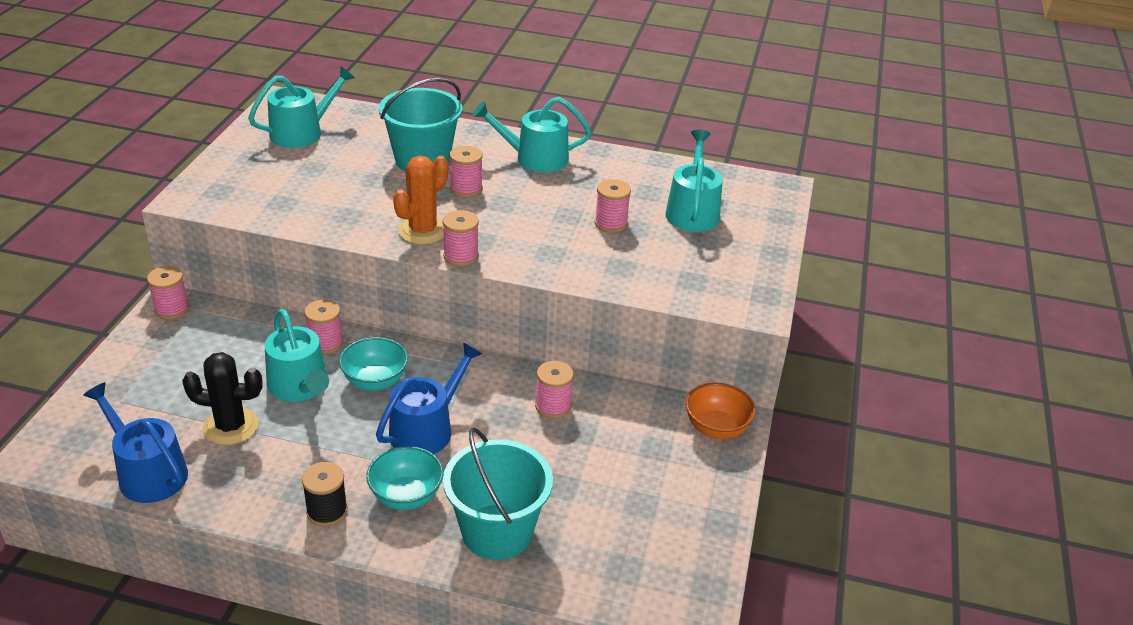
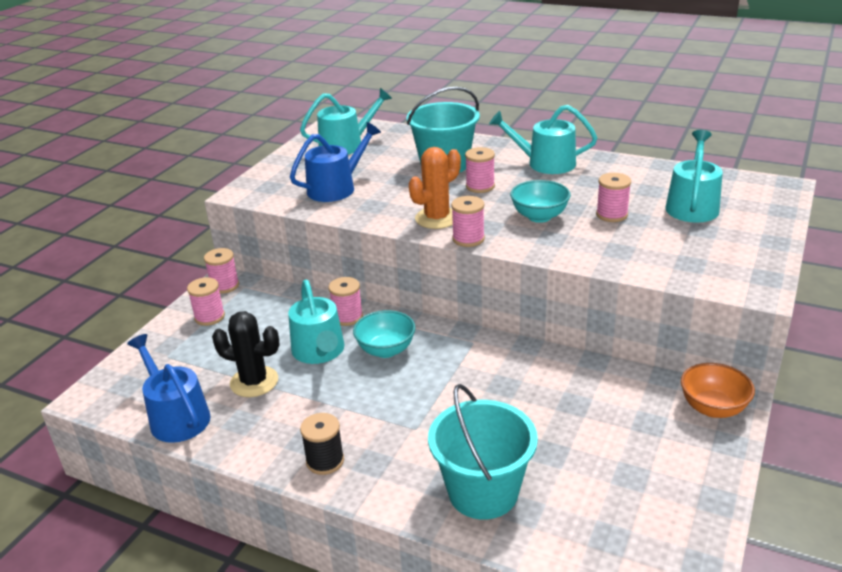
camera: 15 degrees right, 5 degrees down
turquoise bowl [366,446,443,510] -> turquoise bowl moved to [510,180,571,223]
blue watering can [376,342,482,454] -> blue watering can moved to [290,122,381,202]
pink spool [535,361,574,419] -> pink spool moved to [187,277,225,326]

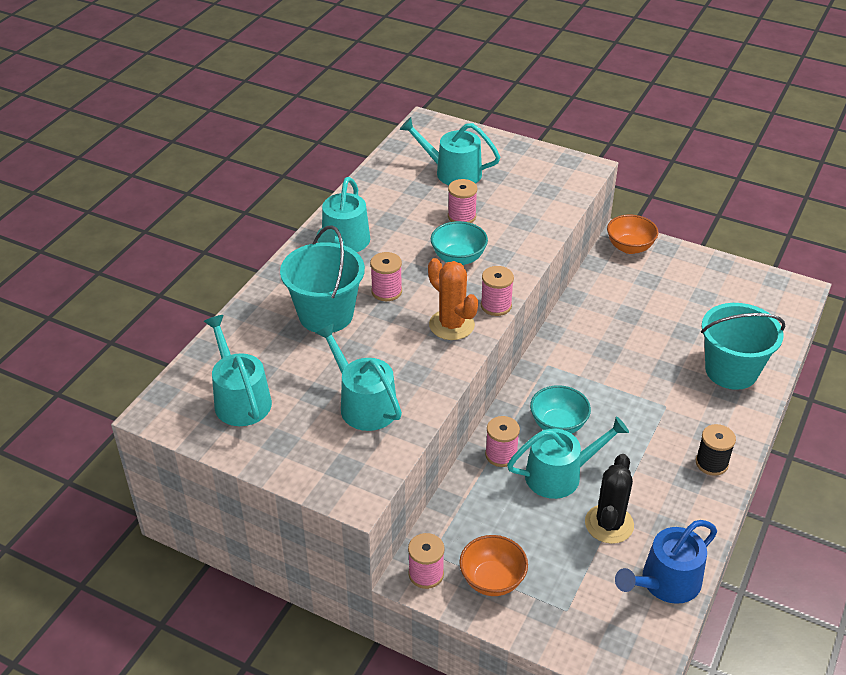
camera: 90 degrees left, 10 degrees up
pink spool [187,277,225,326] -> orange bowl [459,535,528,596]
blue watering can [290,122,381,202] -> turquoise watering can [316,323,402,431]

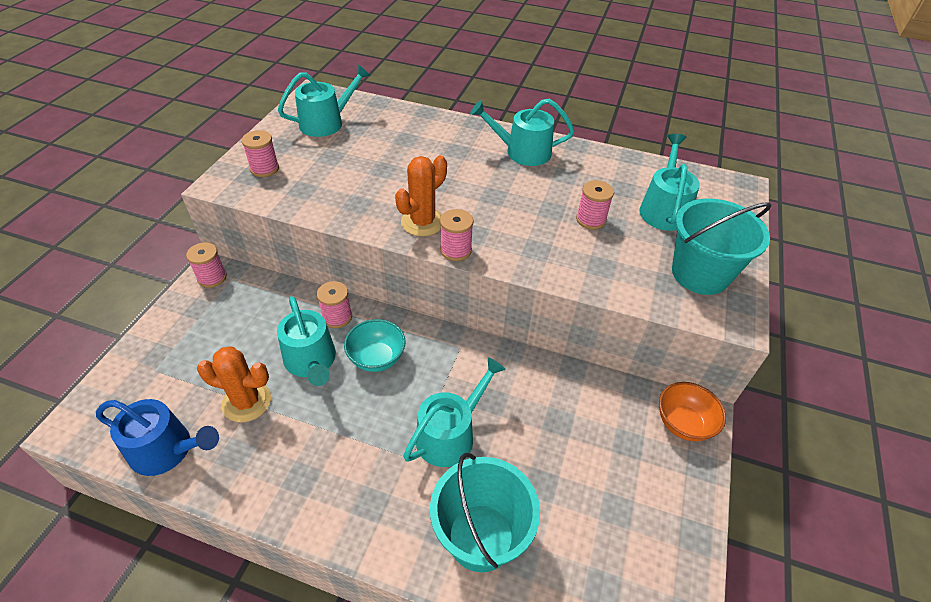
camera: 80 degrees right, 5 degrees up
turquoise bucket [280,225,365,333] -> turquoise bucket moved to [672,198,772,295]
turquoise watering can [316,323,402,431] -> turquoise watering can moved to [403,357,506,467]
pink spool [370,252,402,301] -> pink spool moved to [241,130,279,177]
turquoise bowl [431,221,488,265] -> none
orange bowl [459,535,528,596] -> none
black cactus [585,454,634,544] -> orange cactus [197,346,271,422]
blue watering can [615,520,717,604] -> blue watering can turned 150 degrees clockwise [96,399,219,476]
black spool [696,424,736,476] -> none

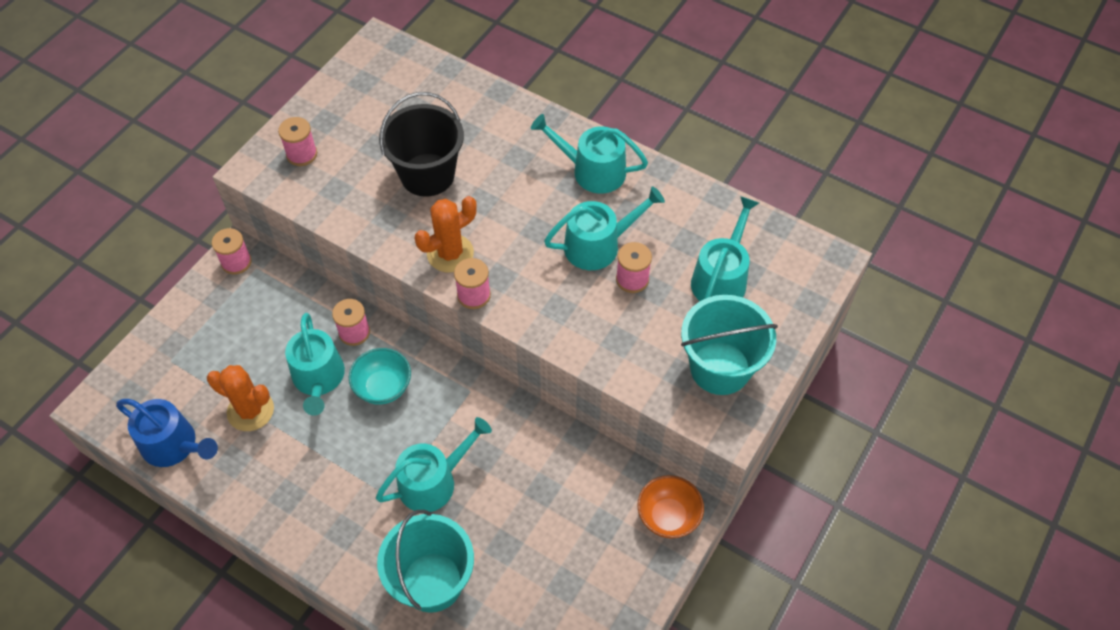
camera: 15 degrees right, 10 degrees up
turquoise watering can [278,64,371,137] -> turquoise watering can moved to [544,186,665,270]
none -> black bucket [379,92,464,197]

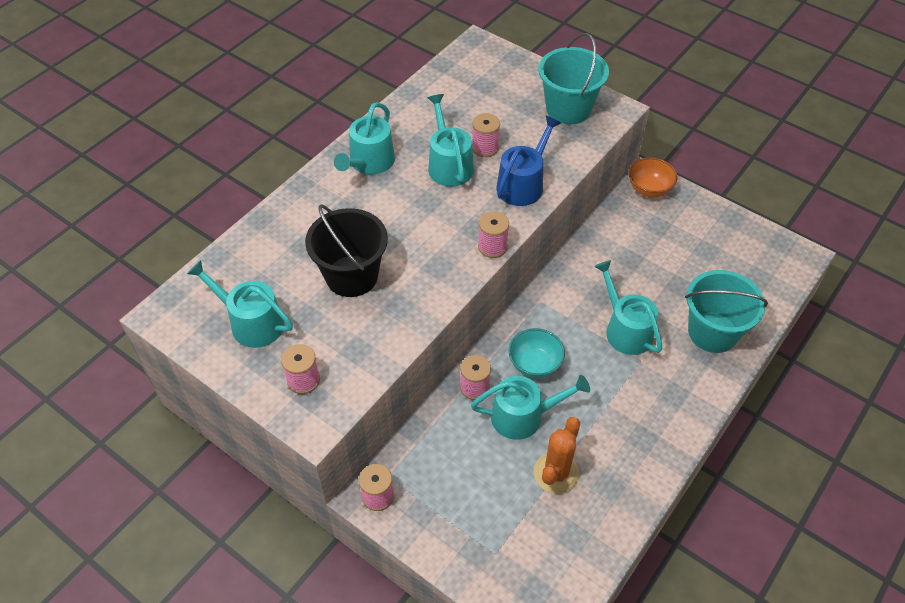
camera: 85 degrees left, 5 degrees down
blue watering can [116,399,218,467] -> blue watering can moved to [497,116,561,206]
orange cactus [415,196,477,273] -> none
turquoise watering can [691,196,759,301] -> turquoise watering can moved to [187,260,293,348]

